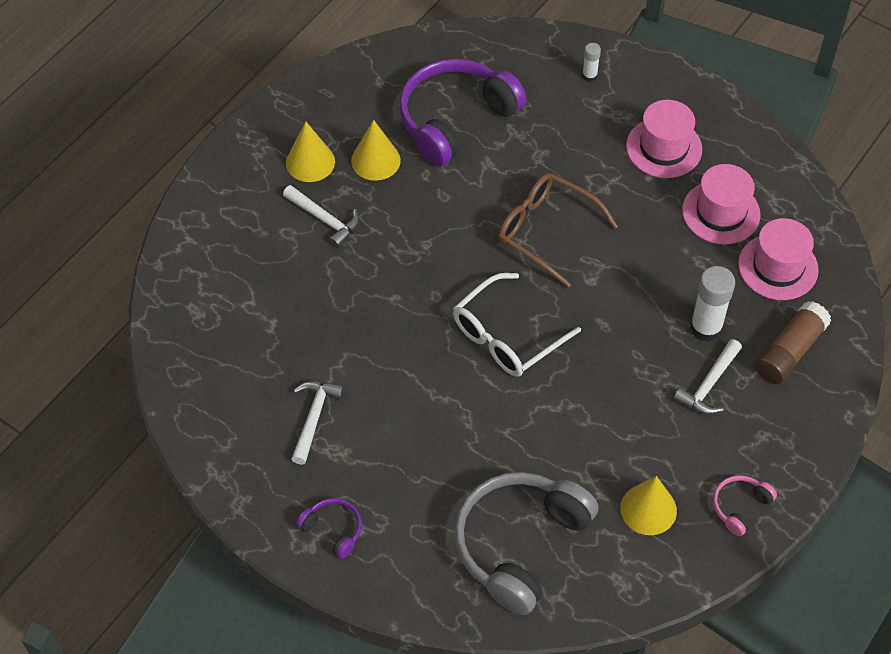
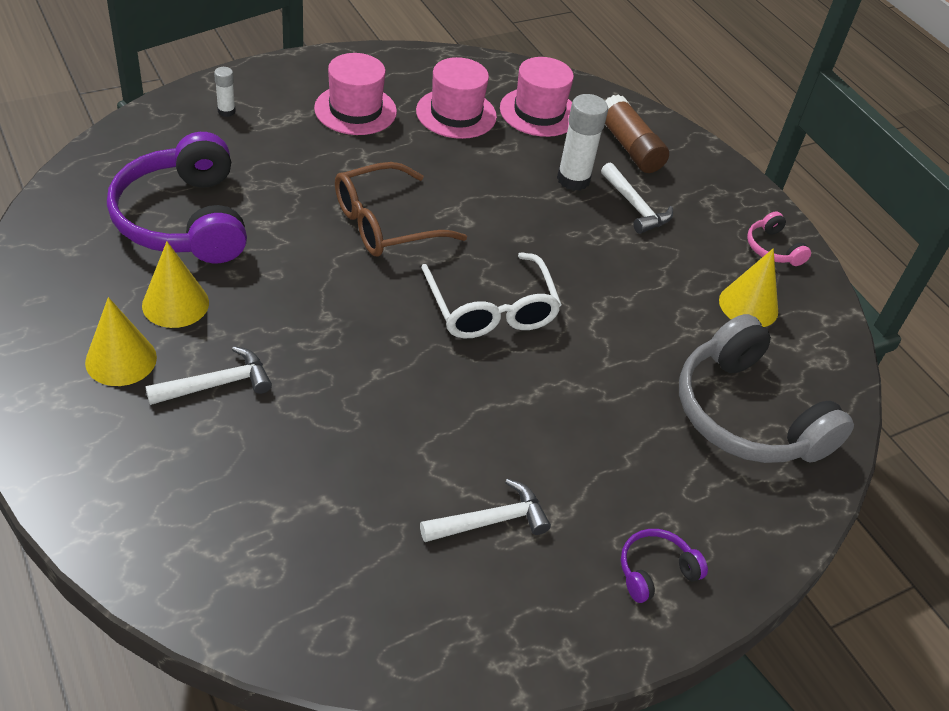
camera: 70 degrees left, 10 degrees down
white hammer [291,381,344,465] -> white hammer turned 120 degrees clockwise [420,479,551,542]

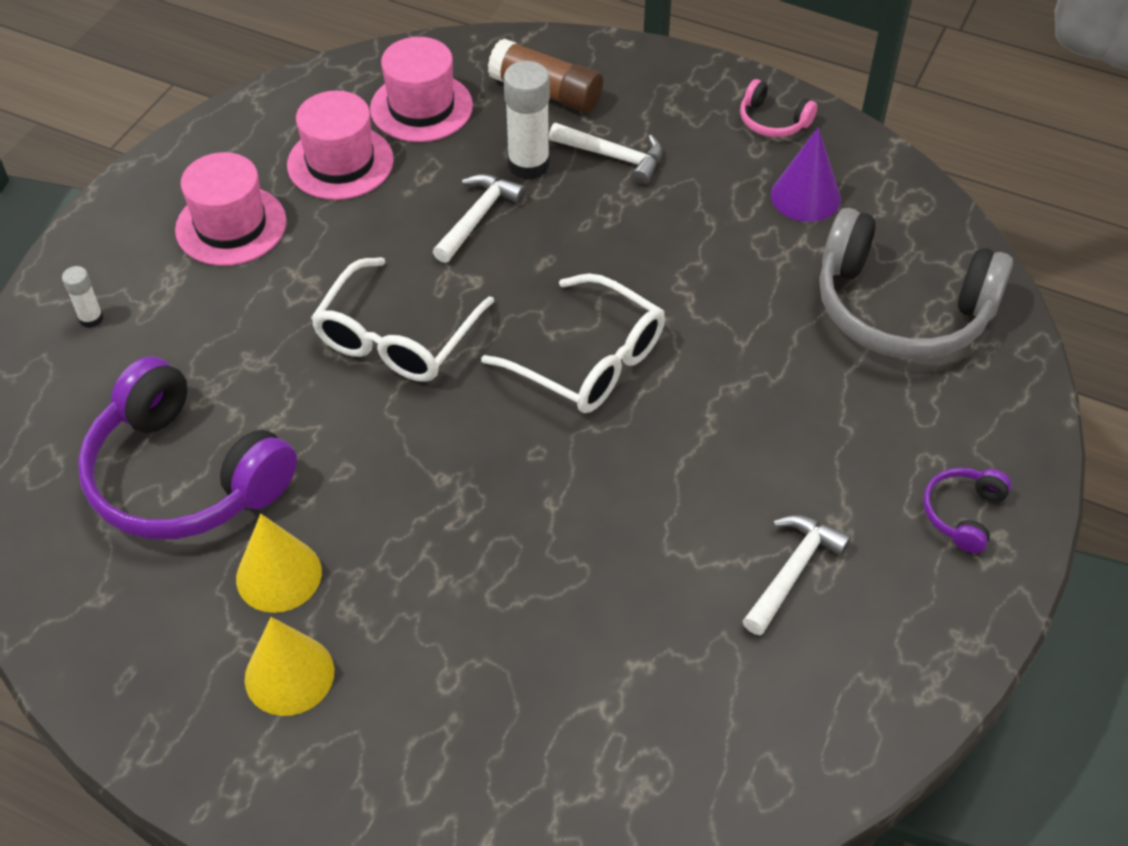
camera: 30 degrees left, 5 degrees up
white hammer [145,346,272,405] -> white hammer moved to [433,174,526,263]
brown glasses [335,162,467,256] -> white glasses [311,257,494,382]
yellow cone [719,248,778,327] -> purple cone [771,127,841,222]

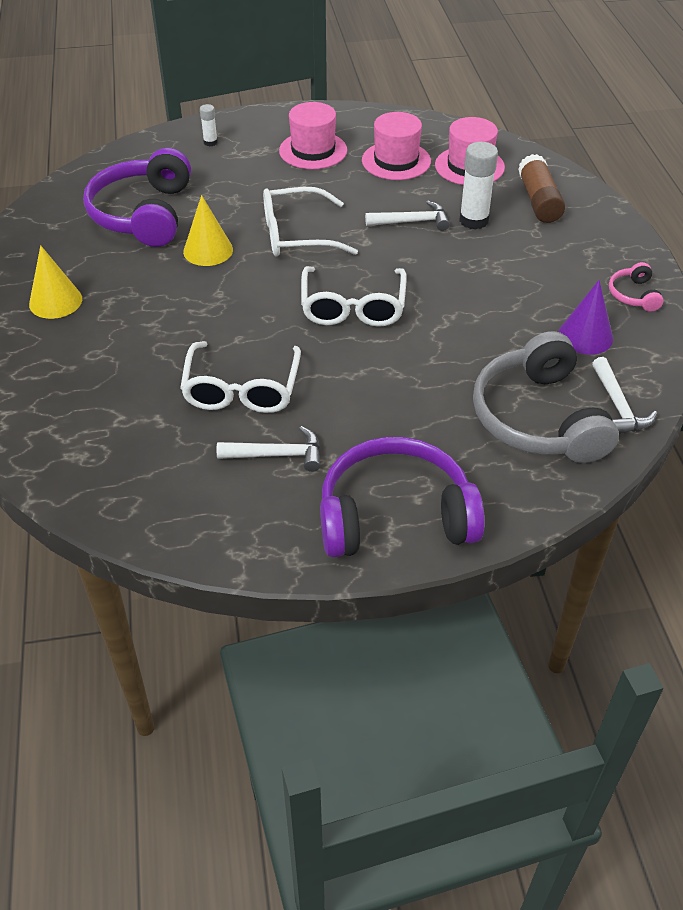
camera: 55 degrees right, 5 degrees down
yellow cone [236,514,322,613] -> yellow cone moved to [183,195,233,266]
white hammer [549,123,662,185] -> white hammer moved to [592,357,657,434]
purple headphones [923,468,1011,553] -> purple headphones [320,437,485,557], size x2.26
none -> white glasses [180,341,301,413]

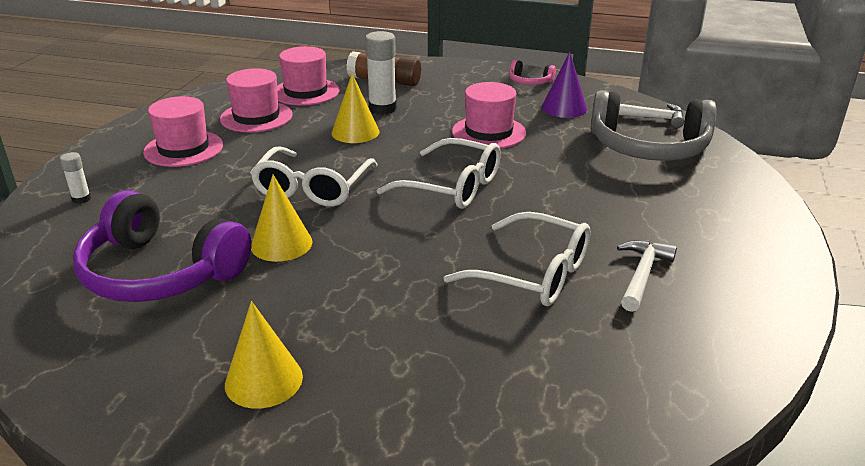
camera: 65 degrees left, 15 degrees down
purple headphones [320,437,485,557] -> none
white hammer [365,200,450,231] -> yellow cone [331,74,380,143]
none -> pink hat [452,82,526,149]

